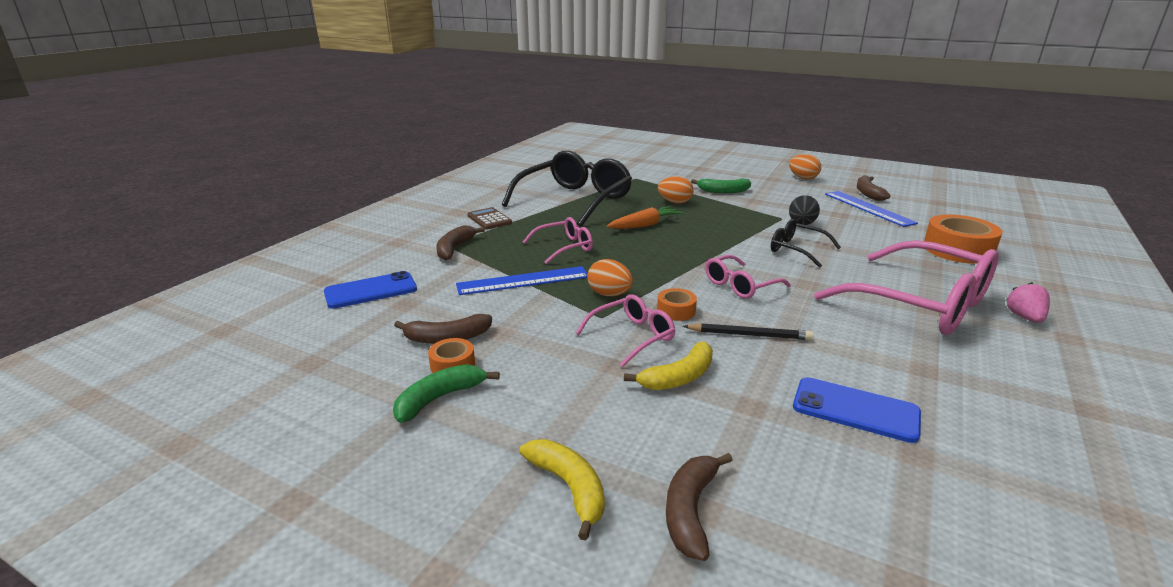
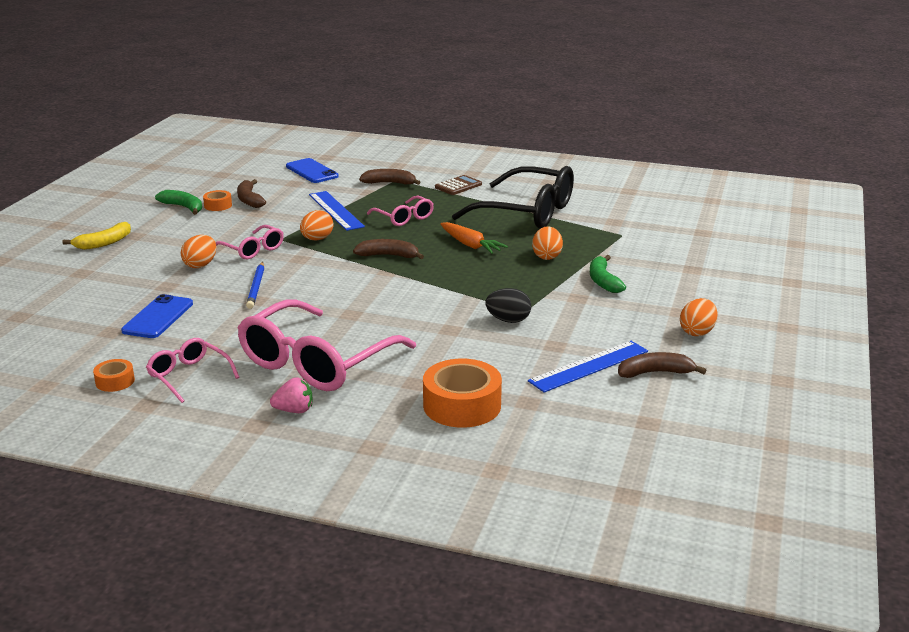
camera: 80 degrees right, 0 degrees up
yellow banana [624,342,713,390] -> orange egg [181,235,216,268]
orange tape [657,288,697,321] -> orange tape moved to [93,359,135,392]
brown banana [666,453,732,561] -> brown banana moved to [353,239,424,259]
black pencil [683,323,814,340] -> blue pencil [246,262,264,309]
pink glasses [705,255,791,298] -> pink glasses moved to [146,338,240,403]
black glasses [771,219,841,268] -> none

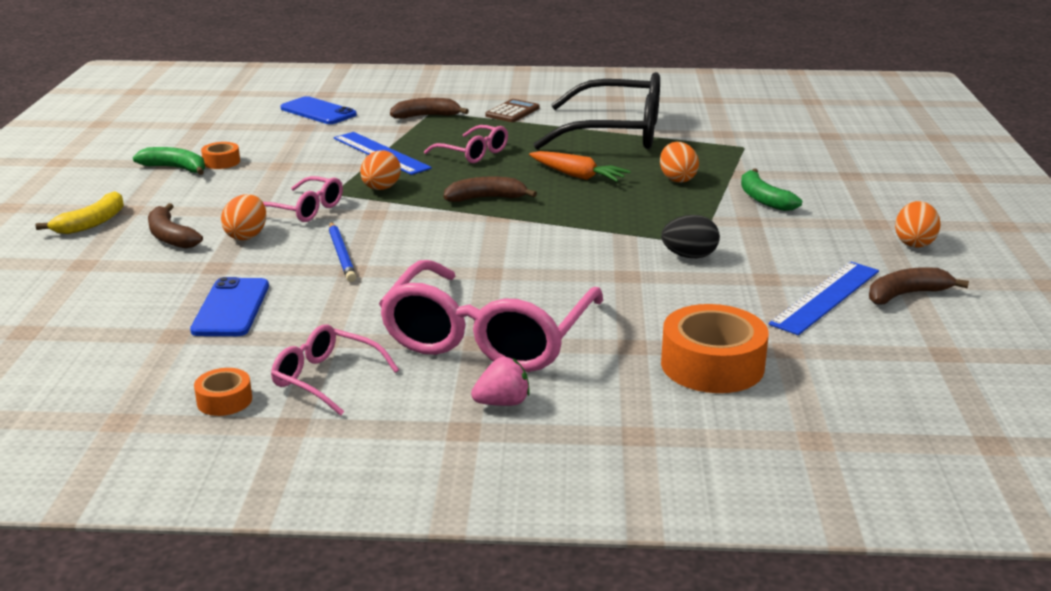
camera: 15 degrees left, 0 degrees up
brown banana [237,179,266,208] -> brown banana moved to [148,203,203,249]

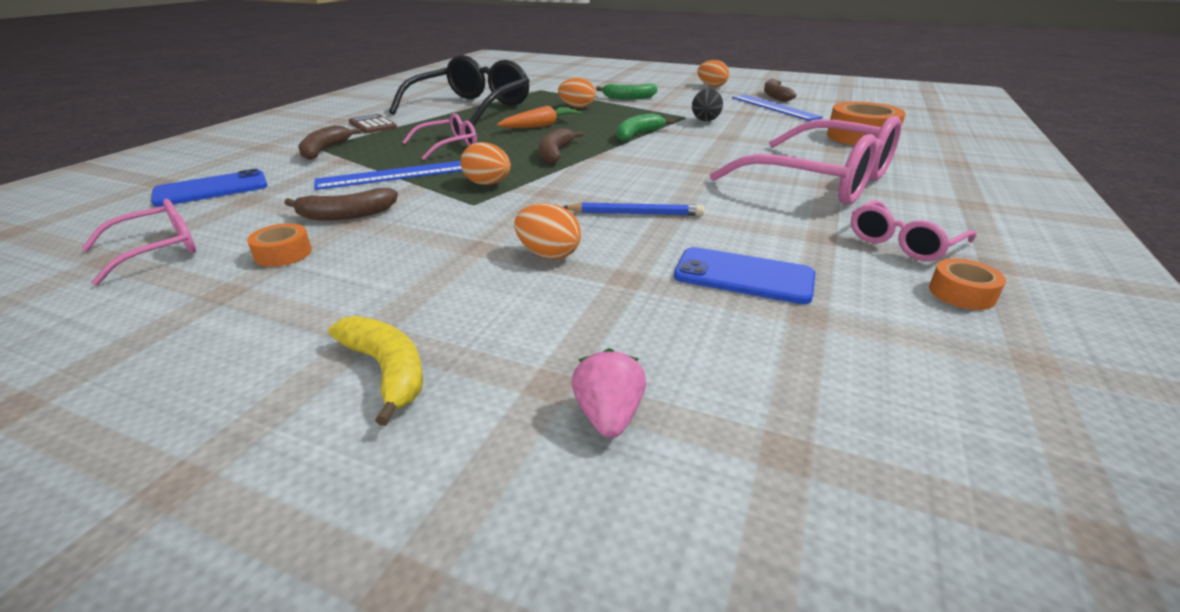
camera: 70 degrees left, 5 degrees up
green banana [133,147,205,175] -> green banana moved to [617,113,674,141]
brown banana [148,203,203,249] -> brown banana moved to [284,188,398,221]
pink glasses [263,176,343,222] -> pink glasses moved to [81,199,196,286]
pink strawberry [471,357,530,406] -> pink strawberry moved to [572,348,646,438]

